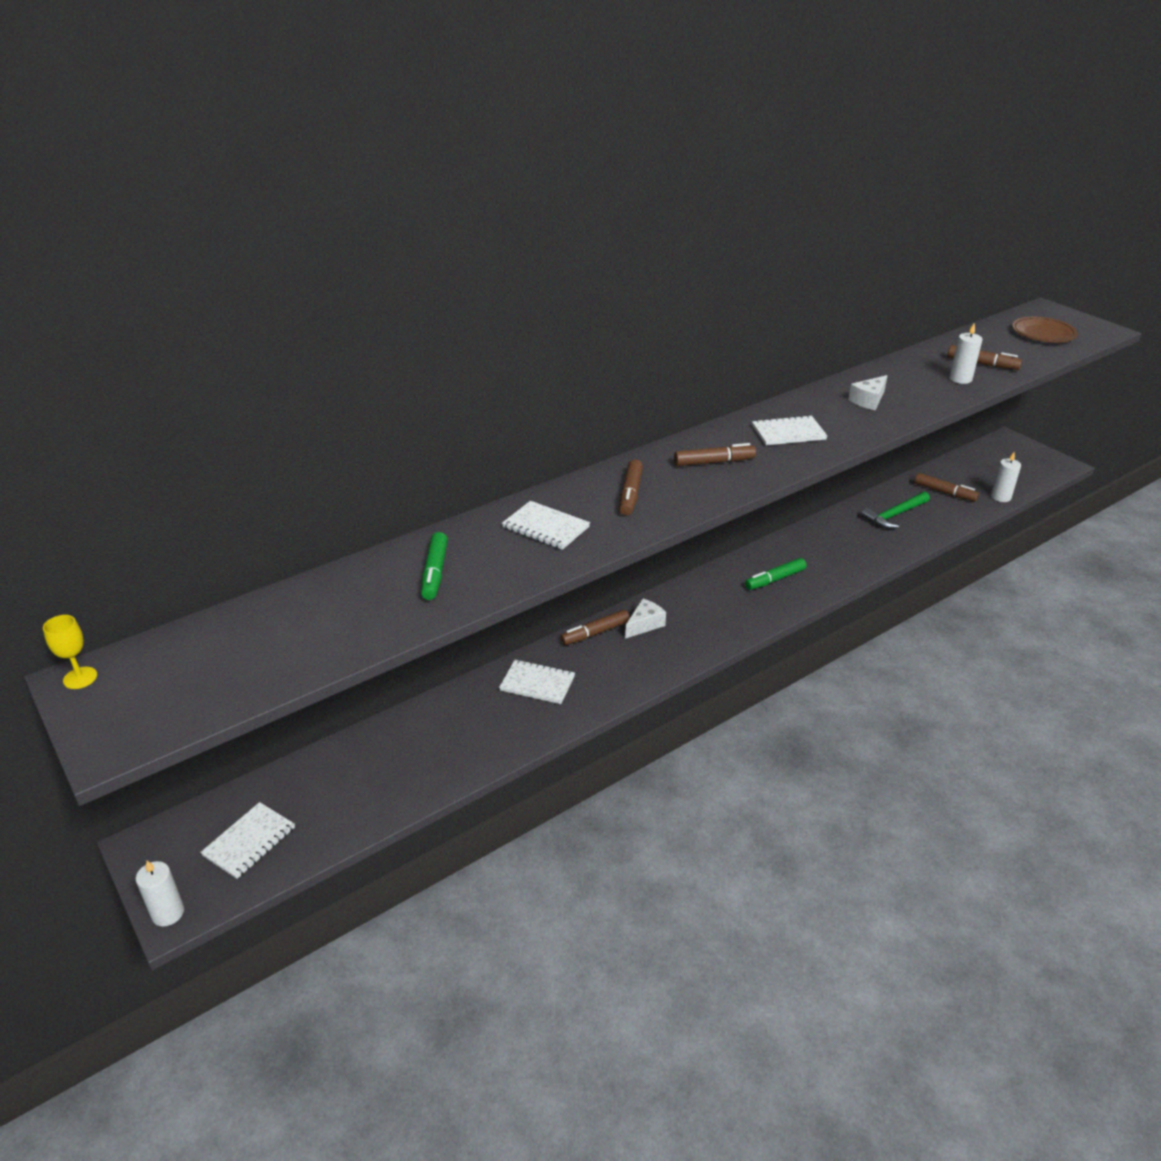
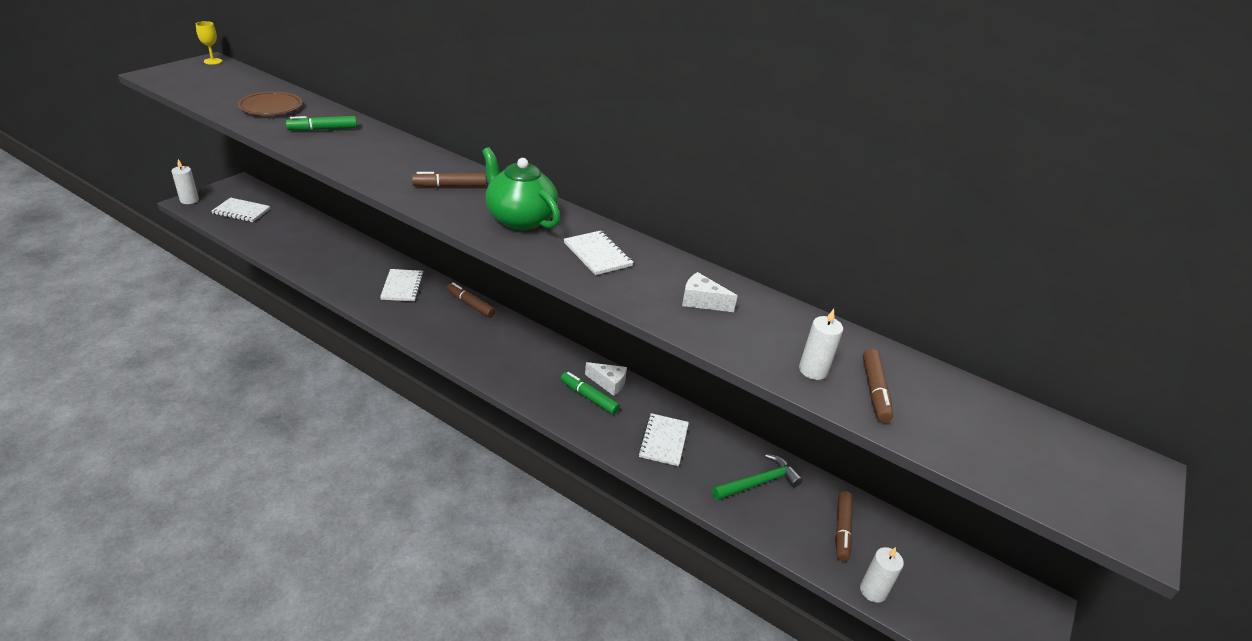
camera: 65 degrees right, 0 degrees up
white notebook [502,501,590,550] -> white notebook moved to [638,413,689,466]
white cheese [625,599,666,639] -> white cheese moved to [585,362,627,396]
brown marker [674,443,756,466] -> green teapot [482,147,560,230]
green hammer [861,492,930,529] -> green hammer turned 120 degrees clockwise [712,454,803,500]
brown plate [1012,317,1078,343] -> brown plate moved to [238,91,302,115]

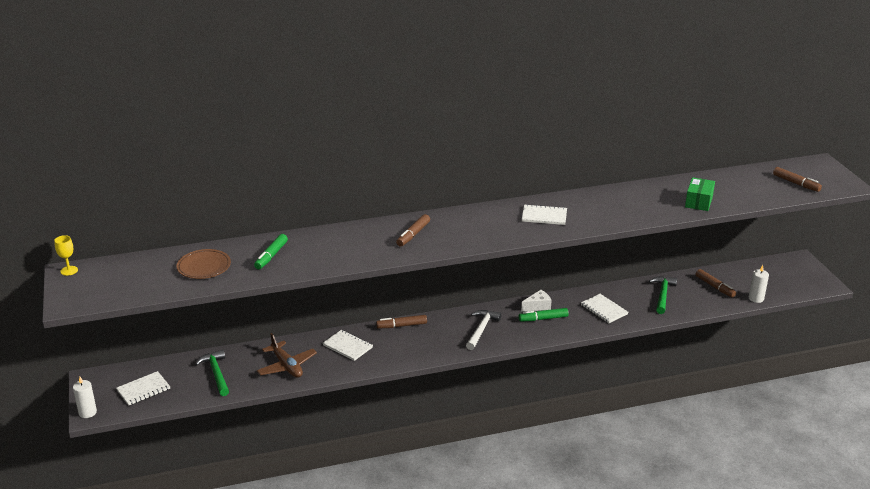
camera: 45 degrees left, 5 degrees down
green teapot [482,147,560,230] -> none
white cheese [682,272,737,312] -> none
white candle [799,309,843,380] -> green box [685,177,715,211]
brown marker [863,349,893,423] -> brown marker moved to [773,167,822,192]
none -> green hammer [195,350,229,396]
none -> brown plane [257,333,317,378]
none -> white hammer [466,310,501,350]

